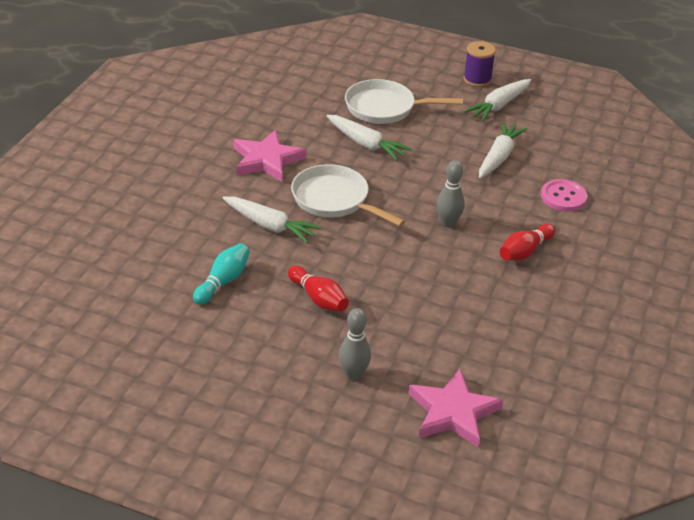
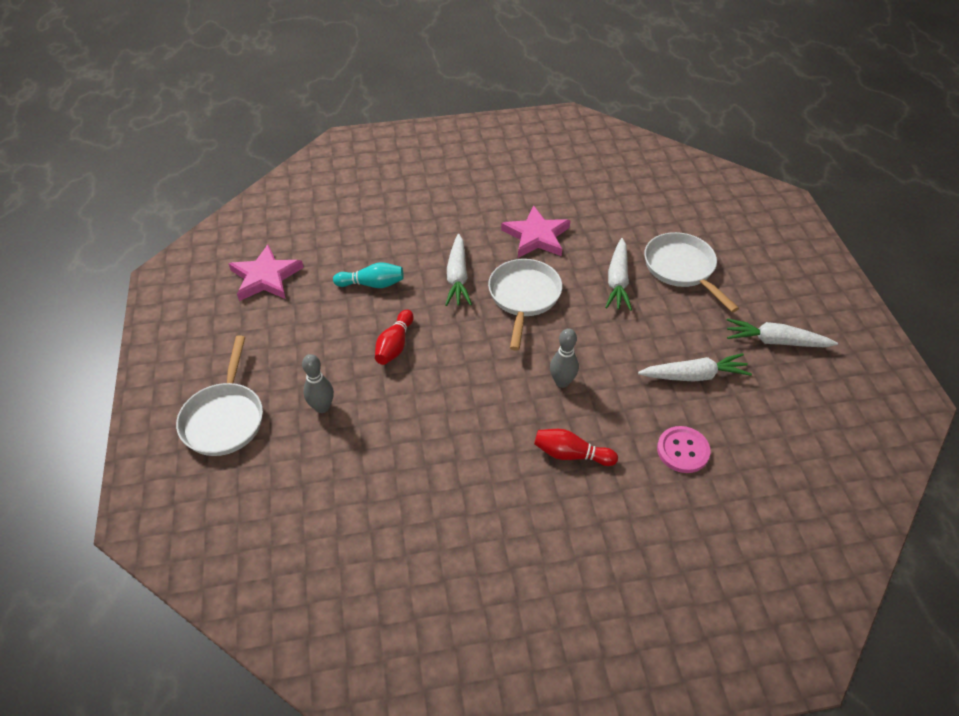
camera: 60 degrees right, 10 degrees up
pink star [409,369,503,447] -> pink star moved to [229,244,304,301]
purple spool [463,41,496,87] -> none
none -> white pan [176,336,263,456]

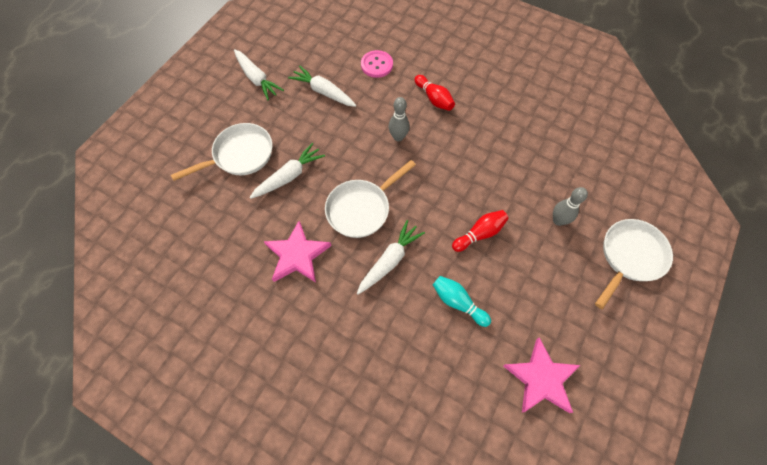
camera: 140 degrees left, 15 degrees up
white pan [644,232,739,312] -> white pan turned 135 degrees counterclockwise [171,123,272,181]

